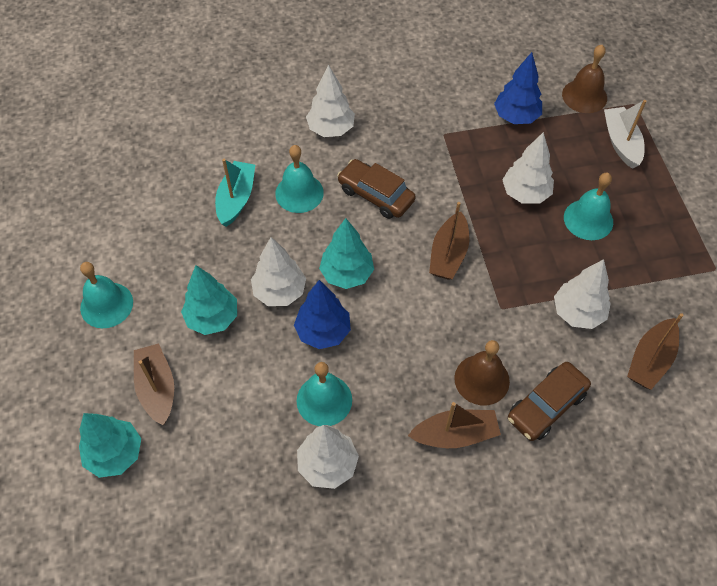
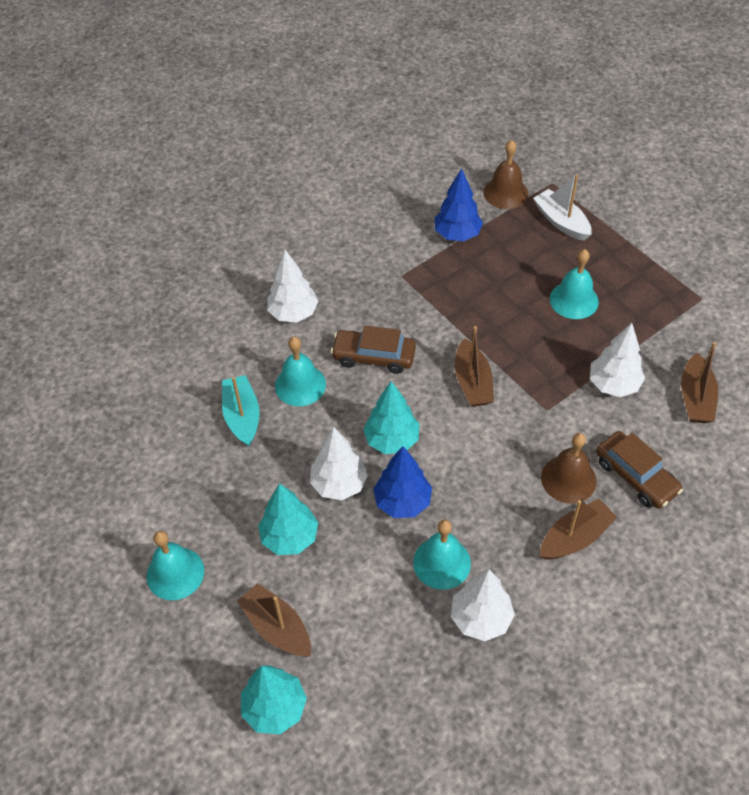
camera: 25 degrees left, 5 degrees down
white tree [502,132,554,204] -> none
brown car [508,362,591,441] -> brown car turned 60 degrees counterclockwise [596,431,683,509]

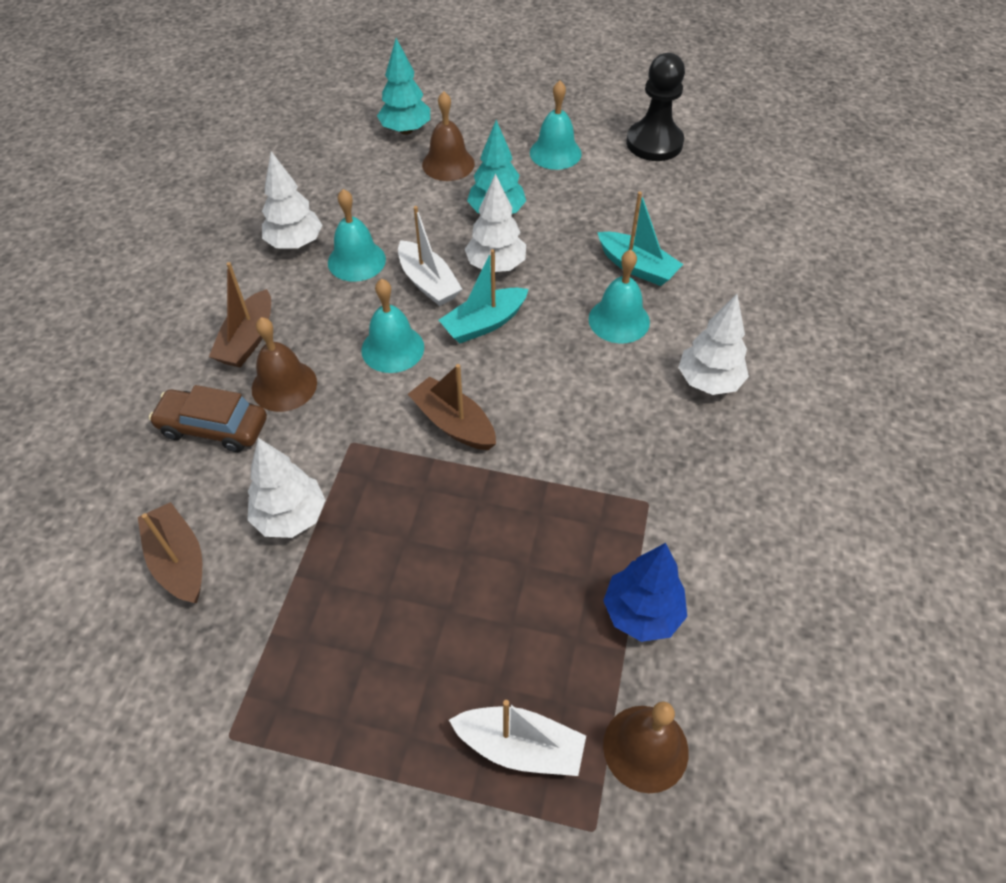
camera: 140 degrees right, 0 degrees up
brown boat [237,583,311,657] -> brown bell [422,91,475,181]
brown car [331,326,416,374] -> none
turquoise tree [363,381,420,454] -> turquoise boat [439,249,528,343]
blue tree [373,446,432,518] -> white boat [398,206,462,306]
turquoise bell [550,249,599,319] -> turquoise bell moved to [361,279,424,373]
none -> black pawn [627,53,685,161]

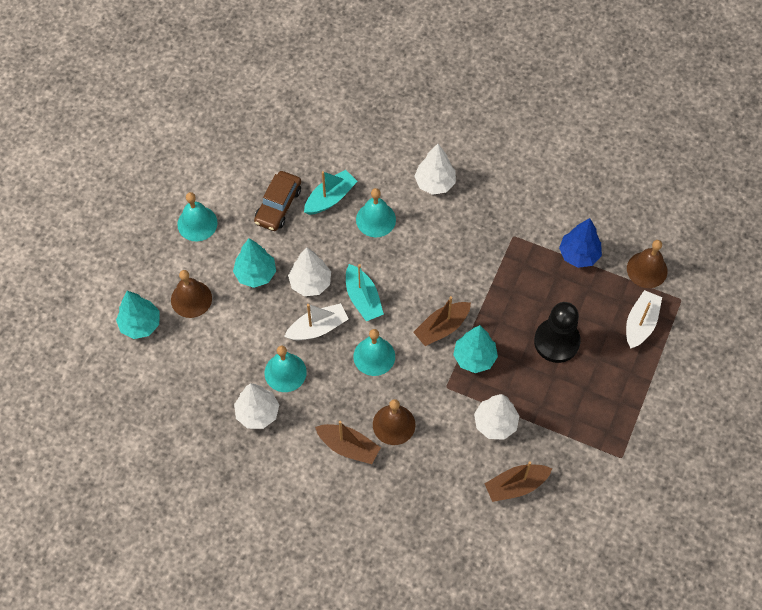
camera: 80 degrees left, 10 degrees up
brown car [149,385,267,452] -> brown car moved to [254,171,301,231]
black pawn [627,53,685,161] -> black pawn moved to [534,302,581,363]
none -> turquoise tree [453,325,498,373]

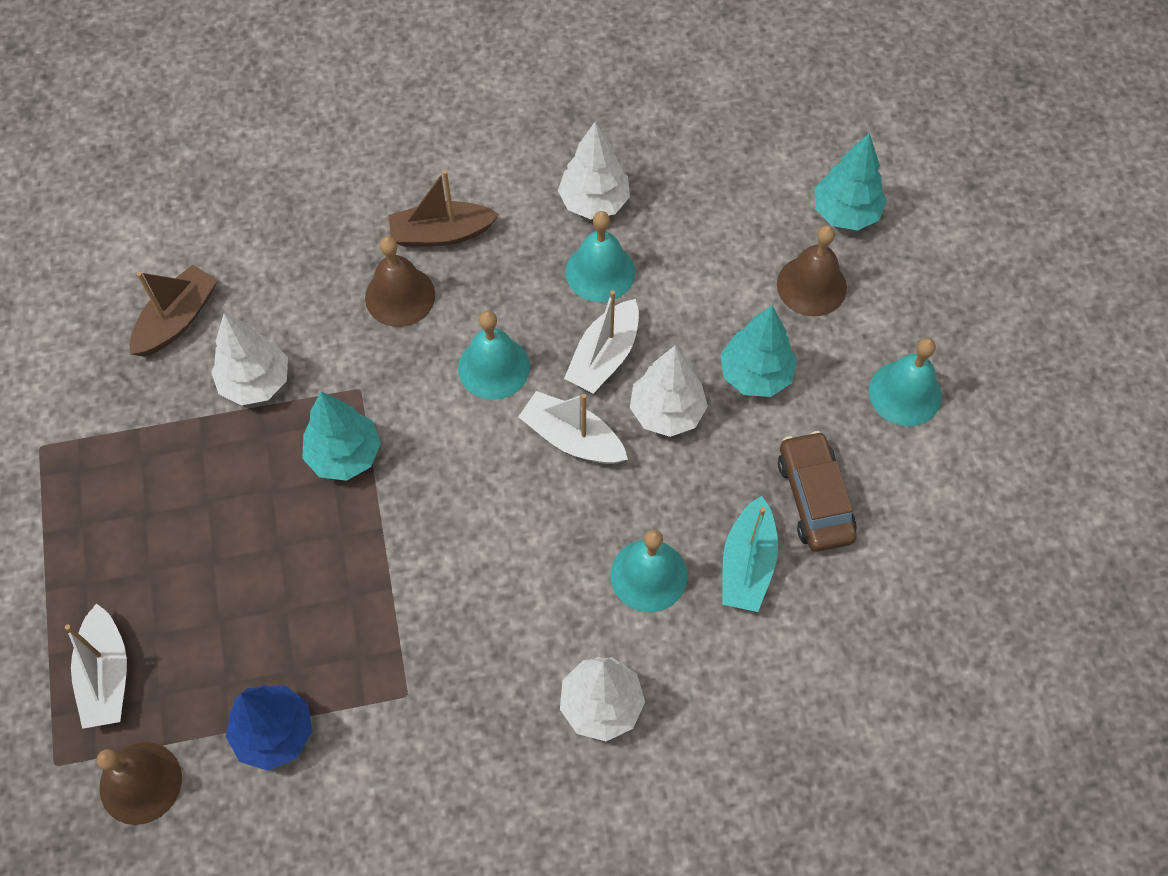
camera: 145 degrees right, 0 degrees up
turquoise boat [346,264,384,321] -> white boat [518,391,628,464]
brown boat [413,296,471,346] -> none
black pawn [534,302,581,363] -> none

